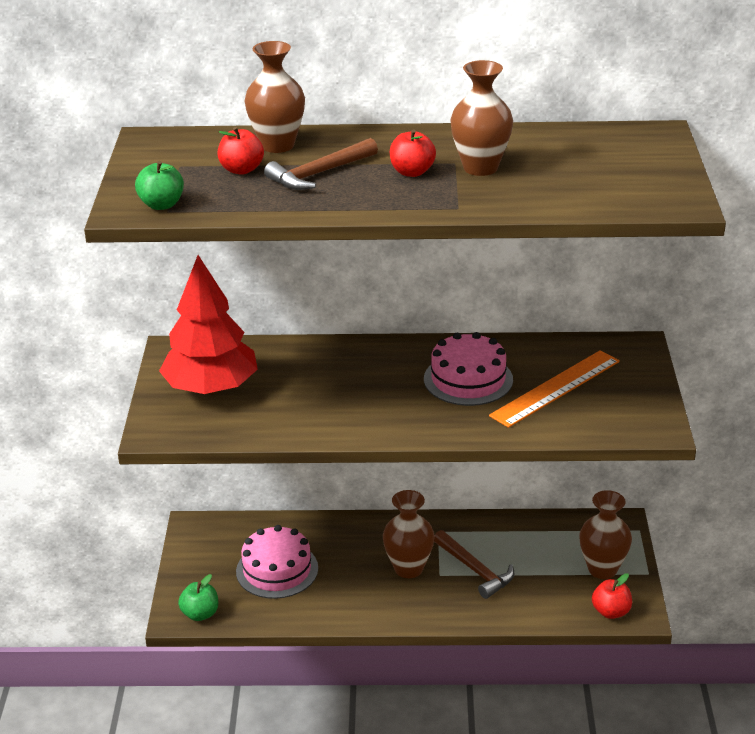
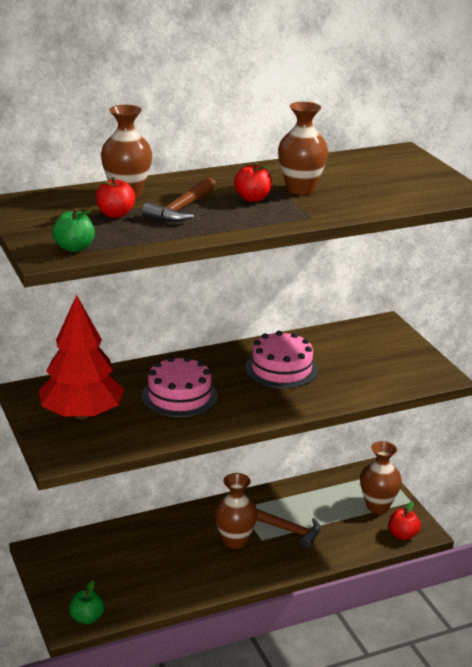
camera: 25 degrees left, 5 degrees down
pink cake [236,525,318,599] -> pink cake moved to [142,356,218,417]
orange ruler [489,350,620,428] -> none

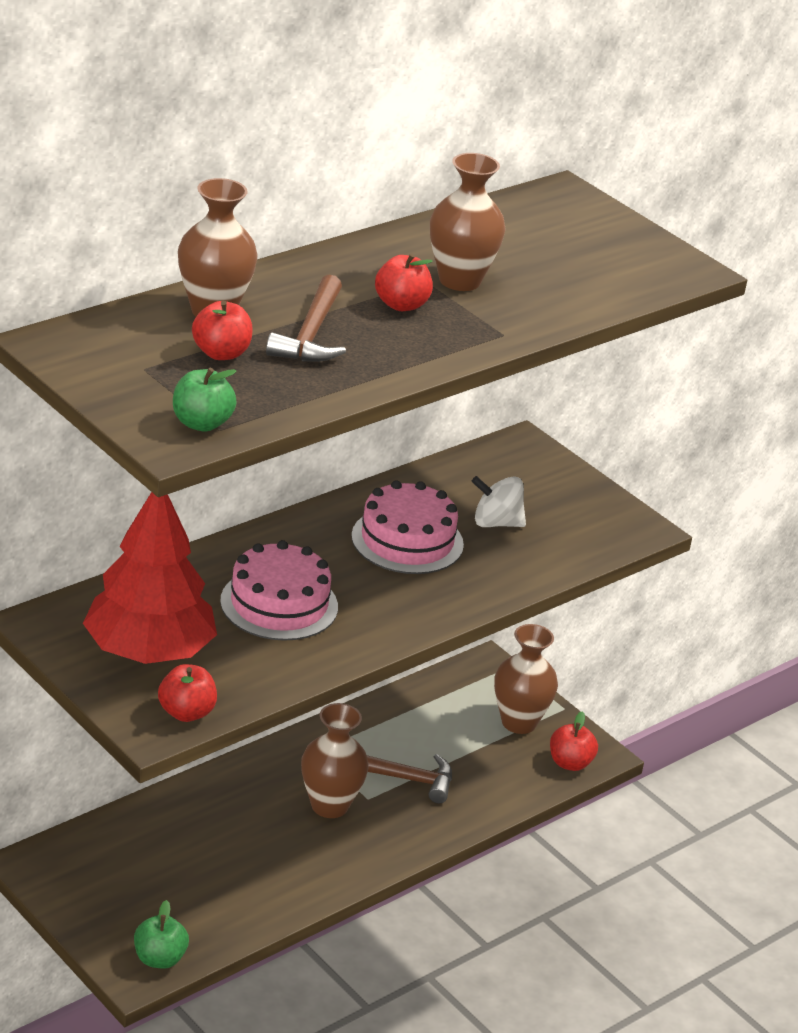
camera: 20 degrees left, 5 degrees up
none -> red apple [158,664,217,722]
none -> white spinning top [472,476,526,527]

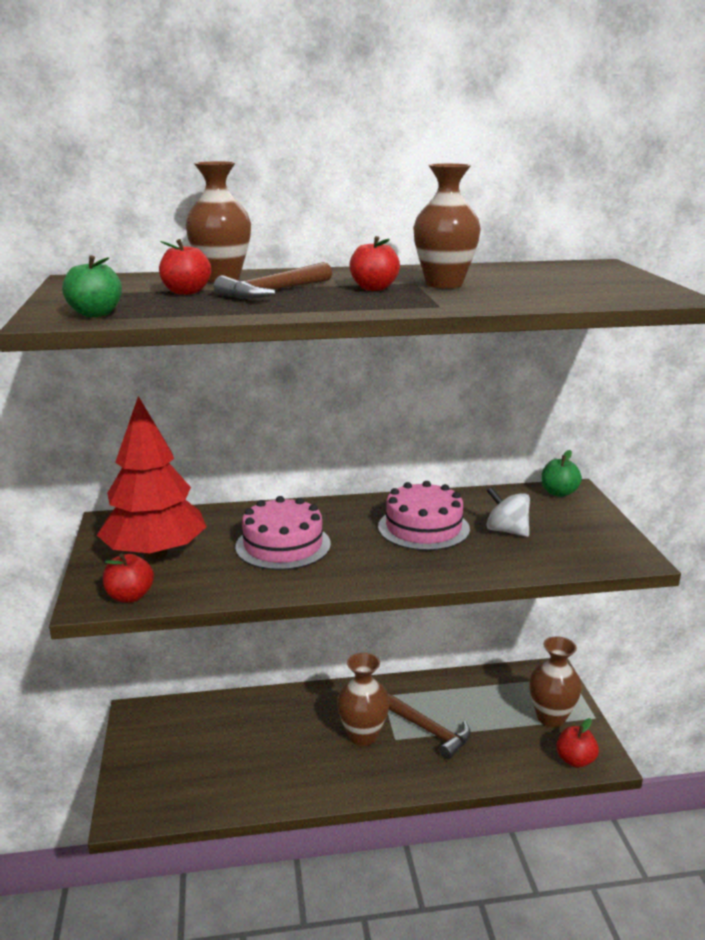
camera: 35 degrees right, 10 degrees down
green apple [134,900,189,969] -> green apple moved to [541,450,582,497]

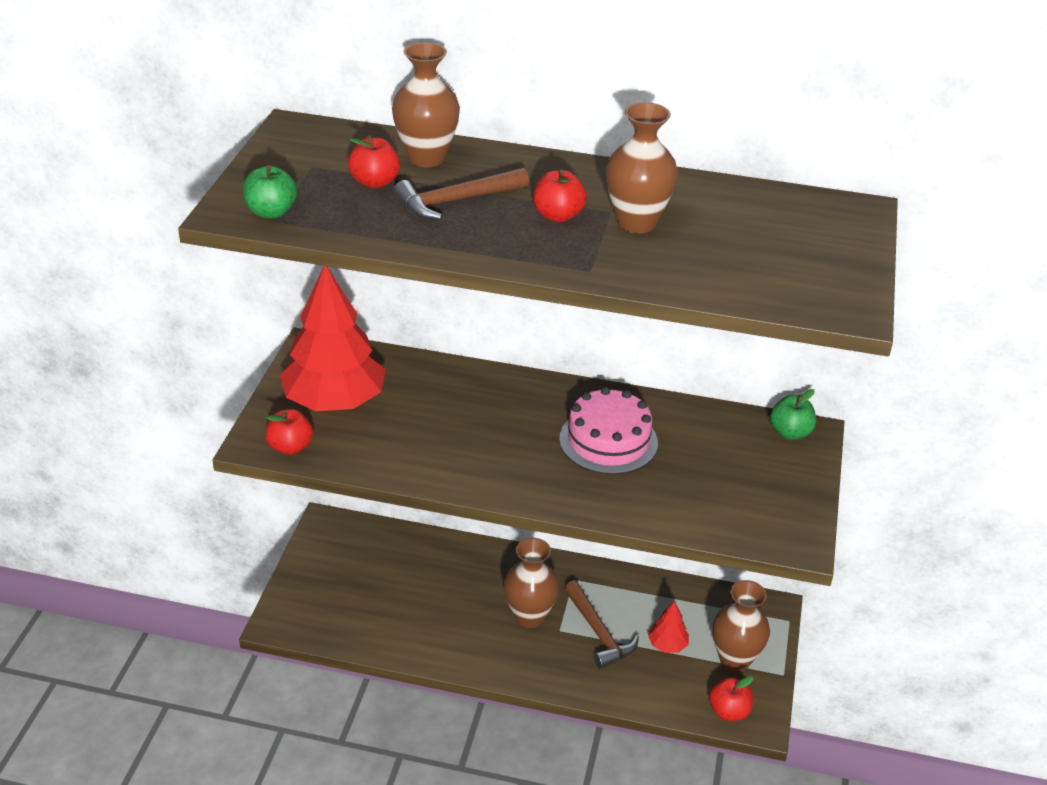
camera: 20 degrees right, 15 degrees up
pink cake [235,496,331,570] -> none
white spinning top [486,487,530,537] -> none
none -> red tree [648,601,689,653]

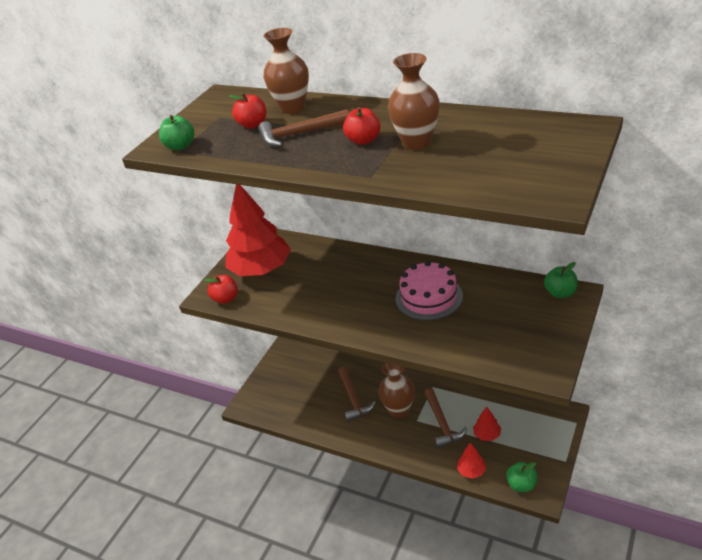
camera: 20 degrees right, 0 degrees up
red apple [709,676,754,721] -> green apple [506,462,538,492]
brown vase [713,580,770,672] -> none
none -> brown hammer [338,367,376,422]
none -> red tree [457,443,486,479]

